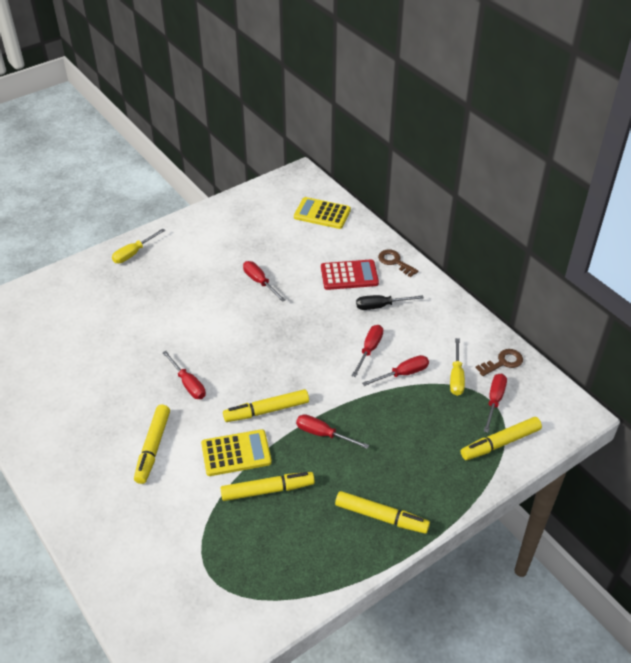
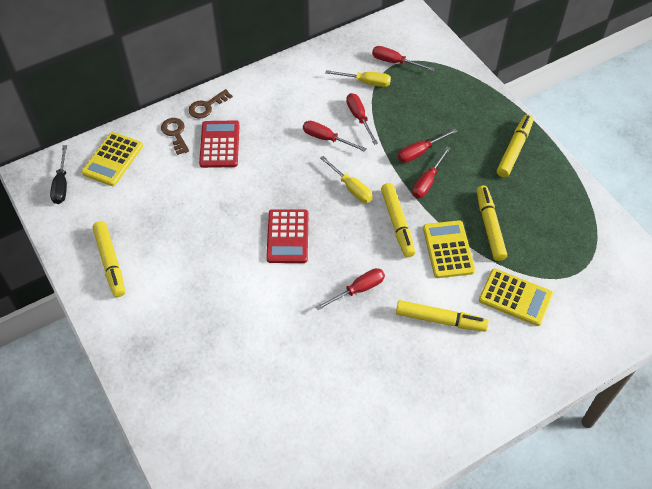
camera: 85 degrees left, 10 degrees up
yellow screwdriver [112,229,165,263] -> yellow screwdriver moved to [320,156,373,203]
red screwdriver [243,261,286,302] -> red screwdriver moved to [398,129,457,163]
black screwdriver [356,295,424,310] -> black screwdriver moved to [50,145,67,204]
yellow marker [461,417,542,460] -> yellow marker moved to [93,221,125,297]
brown key [476,349,523,376] -> brown key moved to [161,118,189,155]
none -> red calculator [266,209,309,263]
none -> yellow calculator [479,268,553,326]

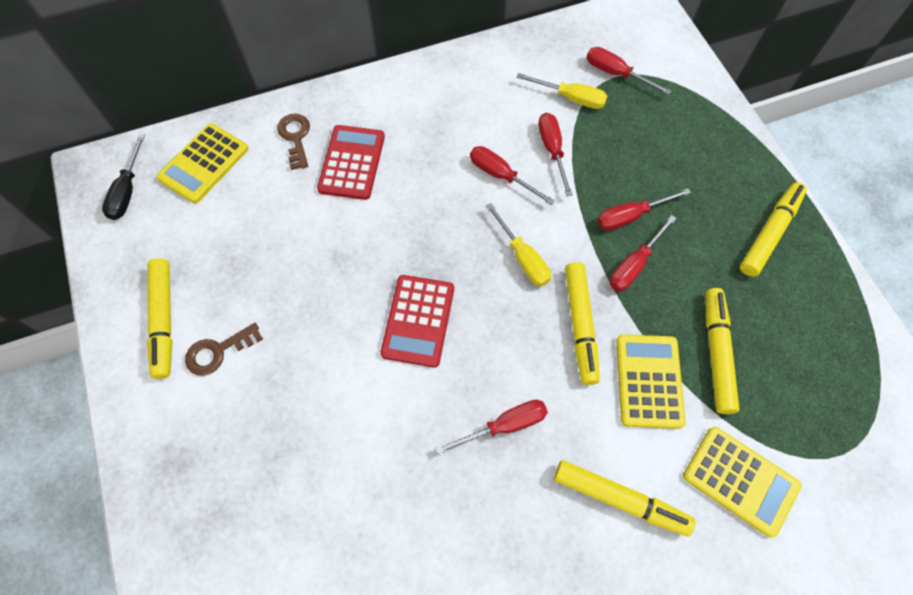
camera: 10 degrees right, 10 degrees up
brown key [189,89,233,118] -> brown key moved to [185,323,263,376]

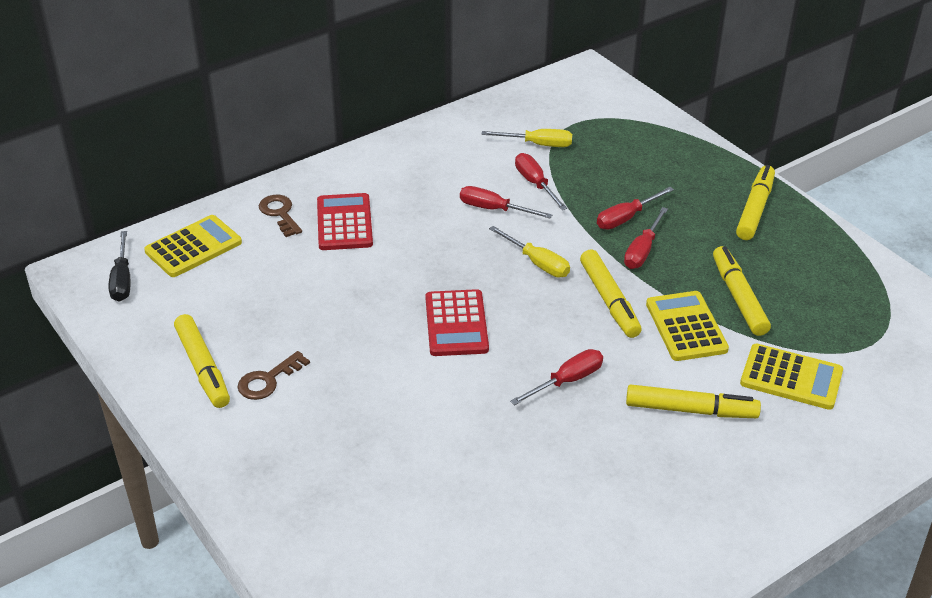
camera: 15 degrees left, 25 degrees down
yellow calculator [156,123,248,203] -> yellow calculator turned 150 degrees counterclockwise [144,215,242,277]
red screwdriver [587,47,671,95] -> none

